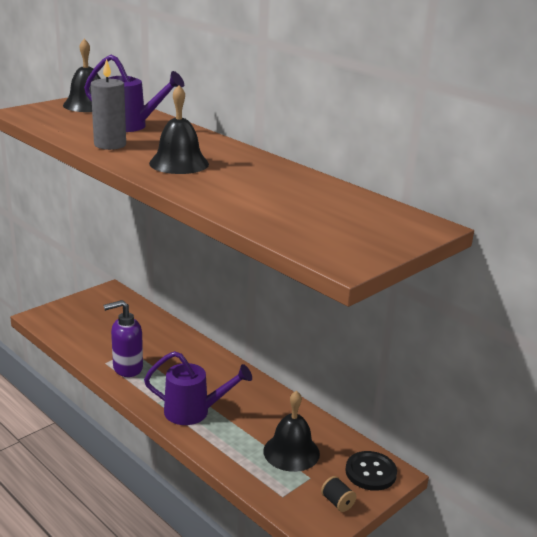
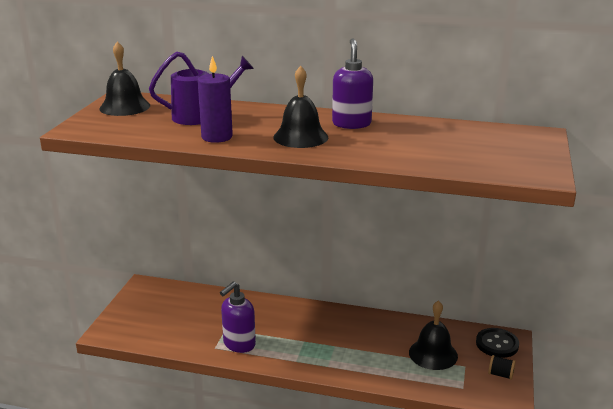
camera: 30 degrees left, 0 degrees up
grey candle [91,59,126,150] -> purple candle [198,56,233,143]
purple watering can [144,351,252,425] -> none
none -> purple soap dispenser [332,38,373,129]

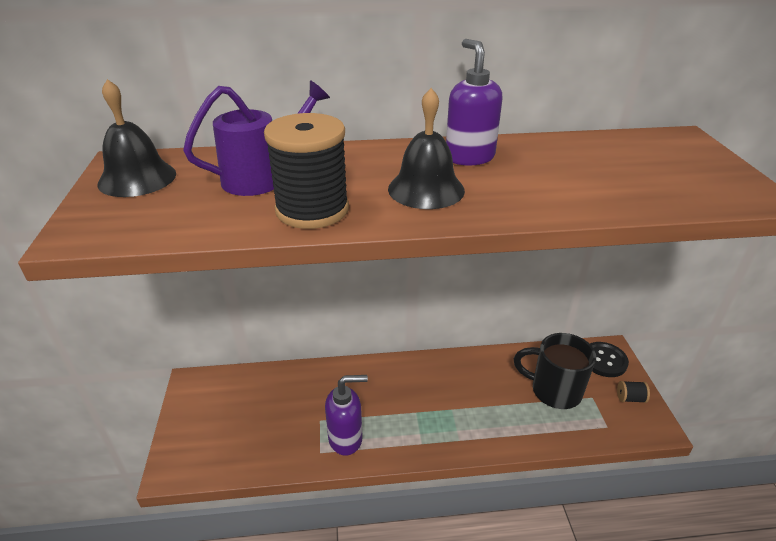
camera: 20 degrees left, 10 degrees up
purple candle [198,56,233,143] -> black spool [264,113,349,229]
purple soap dispenser [220,281,256,353] -> purple soap dispenser turned 120 degrees counterclockwise [325,375,368,456]
black bell [409,300,458,370] -> black mug [514,333,596,409]

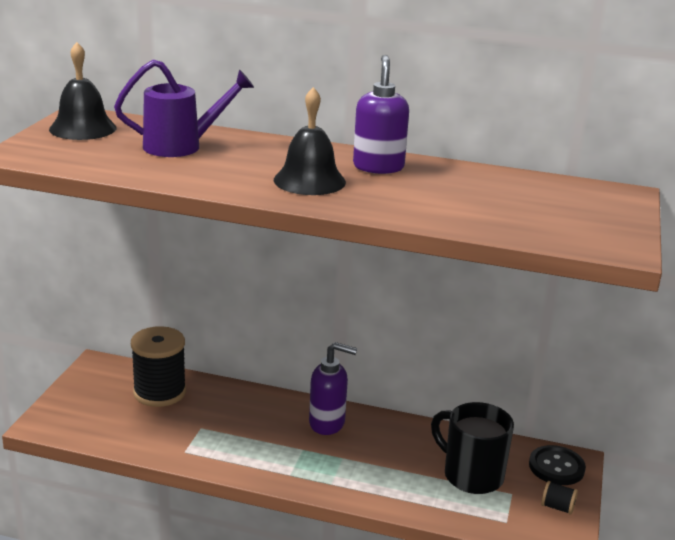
camera: 20 degrees right, 10 degrees down
black spool [264,113,349,229] -> black spool moved to [131,326,186,407]
purple soap dispenser [325,375,368,456] -> purple soap dispenser moved to [309,342,357,435]

